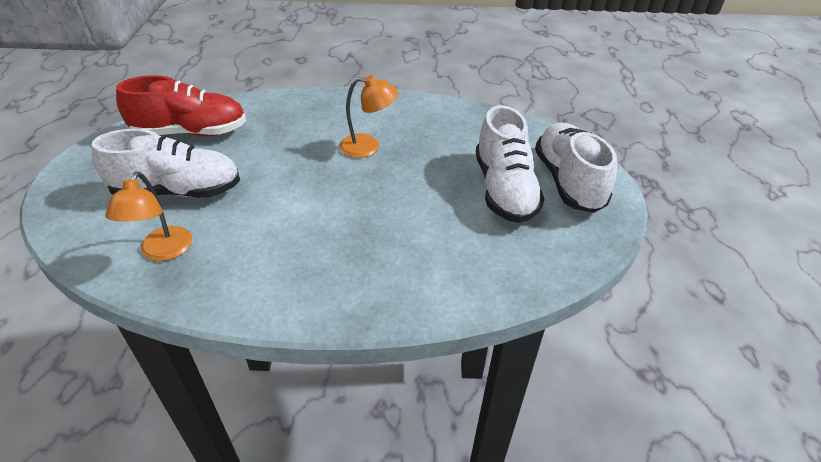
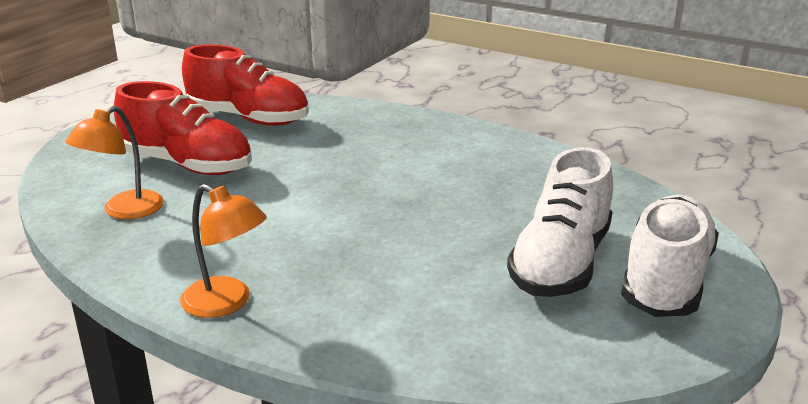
camera: 30 degrees right, 15 degrees down
white shoe [92,129,240,198] -> red shoe [114,81,252,175]
orange lamp [339,75,398,158] -> orange lamp moved to [180,184,267,318]

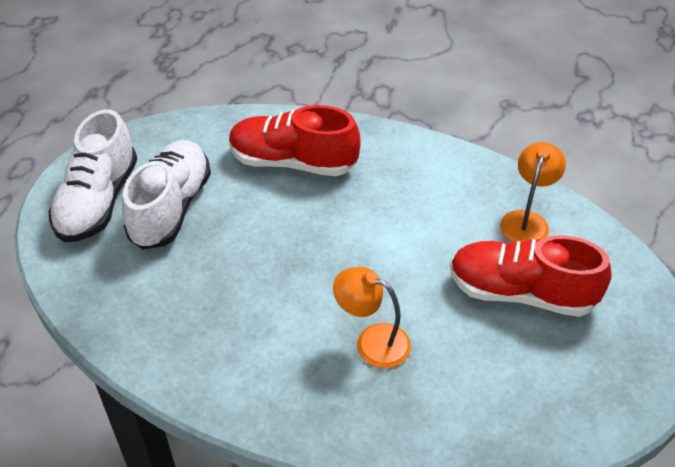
camera: 170 degrees right, 20 degrees up
orange lamp [180,184,267,318] -> orange lamp moved to [333,267,411,368]
red shoe [182,44,309,126] -> red shoe moved to [229,105,360,176]

